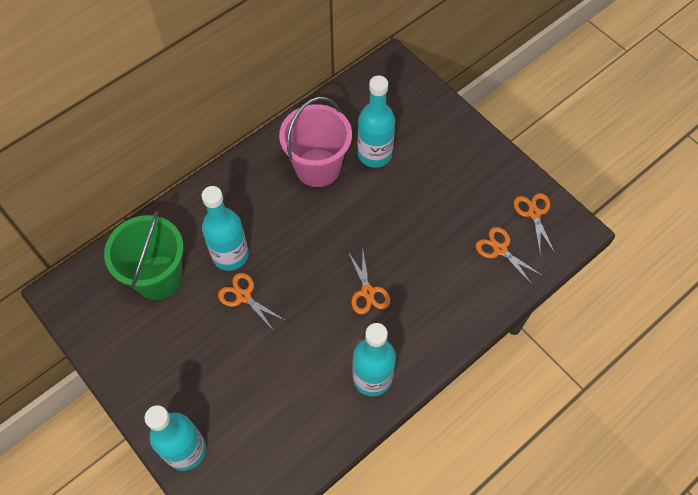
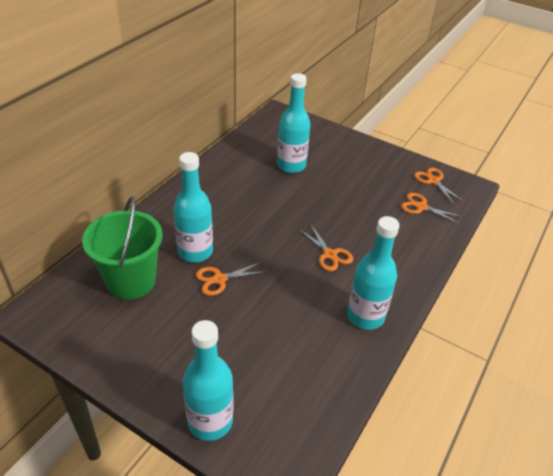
camera: 20 degrees left, 20 degrees down
orange scissors [218,273,286,331] -> orange scissors turned 45 degrees counterclockwise [196,262,265,296]
pink bucket [279,97,352,187] -> none

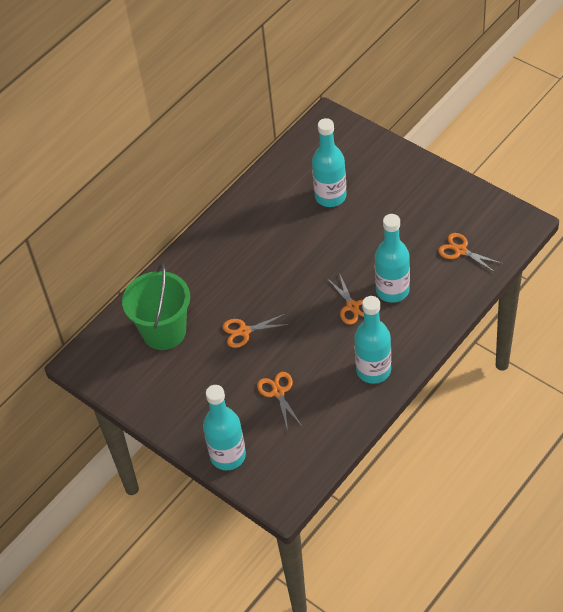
camera: 15 degrees right, 10 degrees up
turquoise bottle [173,152,213,263] -> turquoise bottle moved to [375,214,410,303]
orange scissors [414,168,464,205] -> orange scissors moved to [257,372,302,430]

